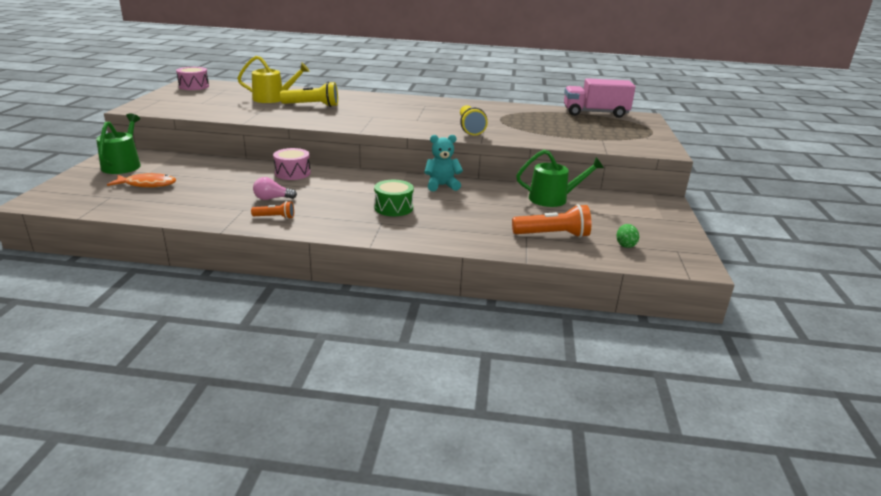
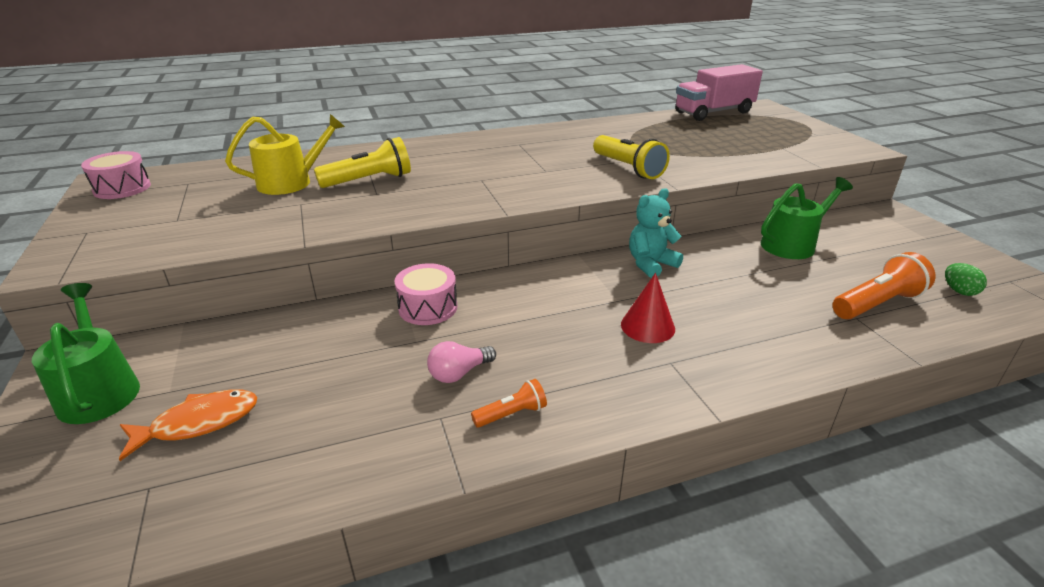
camera: 25 degrees left, 5 degrees up
green drum [374,180,414,216] -> red cone [621,273,675,343]

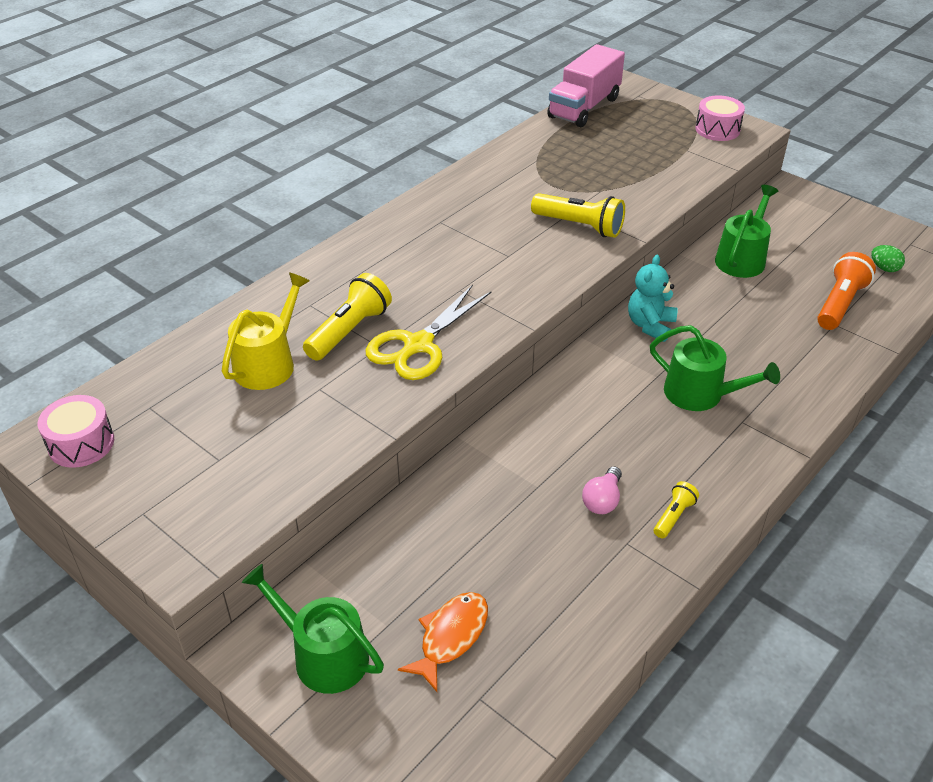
camera: 30 degrees left, 10 degrees up
pink drum [395,263,457,325] -> pink drum moved to [695,96,745,141]
orange flashlight [471,379,547,428] -> yellow flashlight [654,481,699,538]
red cone [621,273,675,343] -> green watering can [650,325,780,411]
none -> yellow scissors [366,284,491,380]

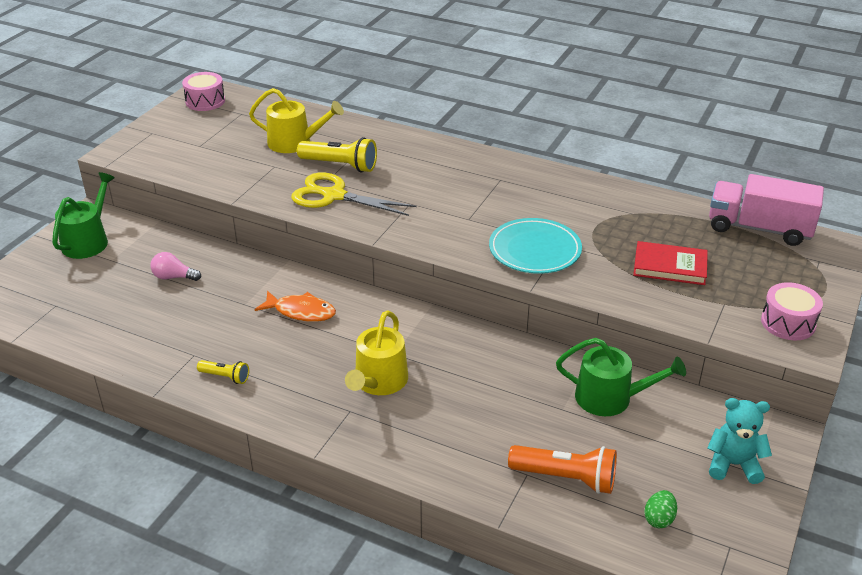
camera: 75 degrees right, 5 degrees down
orange fish [398,592,488,692] -> orange fish moved to [255,291,336,322]
yellow flashlight [531,193,625,238] -> turquoise plate [489,218,582,274]
pink light bulb [582,466,622,514] -> pink light bulb moved to [151,252,201,281]
turquoise teddy bear [628,255,678,342] -> turquoise teddy bear moved to [707,398,772,484]
green watering can [650,325,780,411] -> yellow watering can [345,310,408,395]
none -> red book [633,241,708,285]

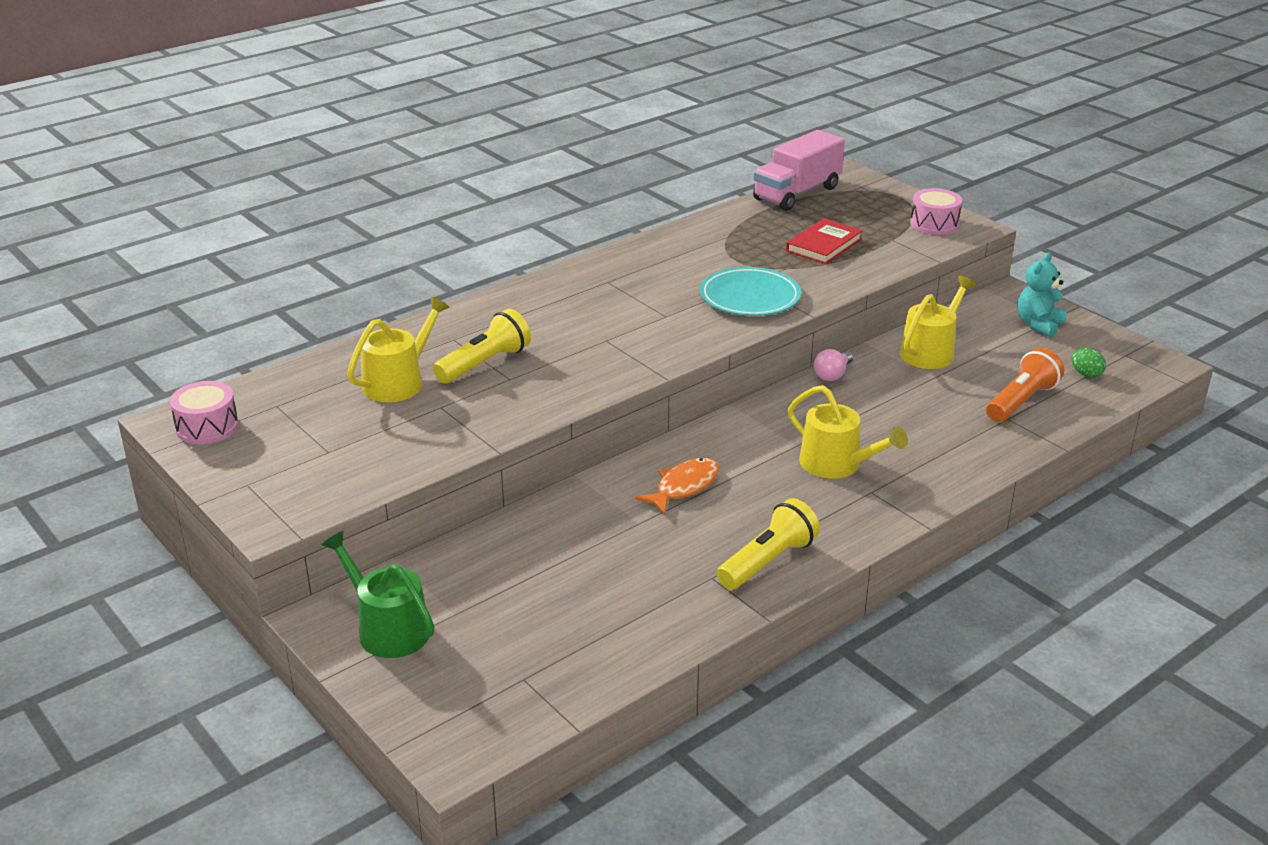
camera: 65 degrees left, 5 degrees down
pink light bulb [151,252,201,281] -> pink light bulb moved to [814,349,853,381]
yellow flashlight [197,360,249,384] -> yellow flashlight [717,498,820,590], size x1.83
yellow scissors [291,172,416,216] -> none
green watering can [556,338,686,416] -> yellow watering can [900,275,976,369]

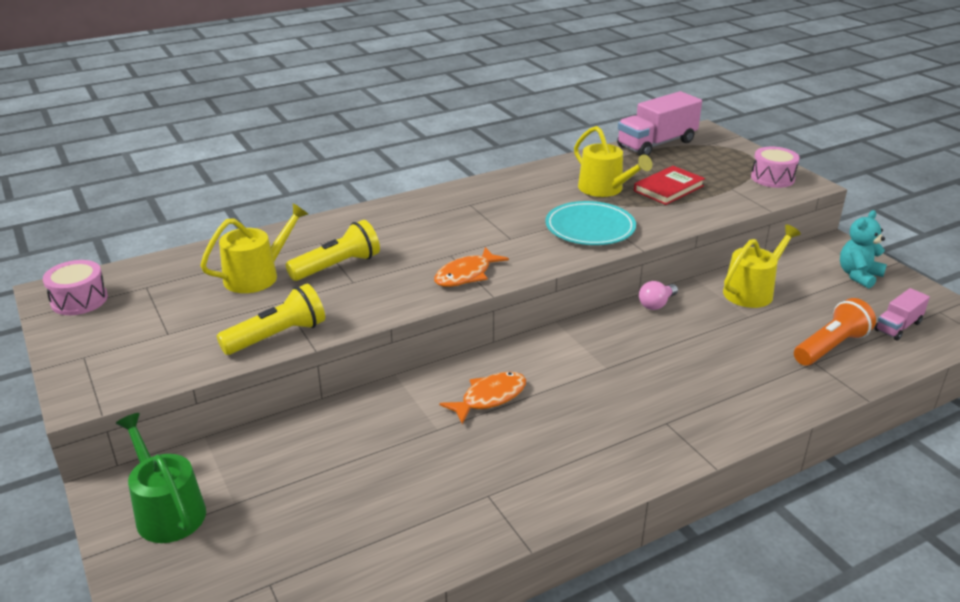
camera: 10 degrees right, 0 degrees up
yellow flashlight [717,498,820,590] -> yellow flashlight moved to [217,284,325,355]
yellow watering can [788,385,908,479] -> yellow watering can moved to [574,126,652,197]
green egg [1071,348,1106,378] -> pink truck [875,288,930,340]
none -> orange fish [434,247,509,287]

